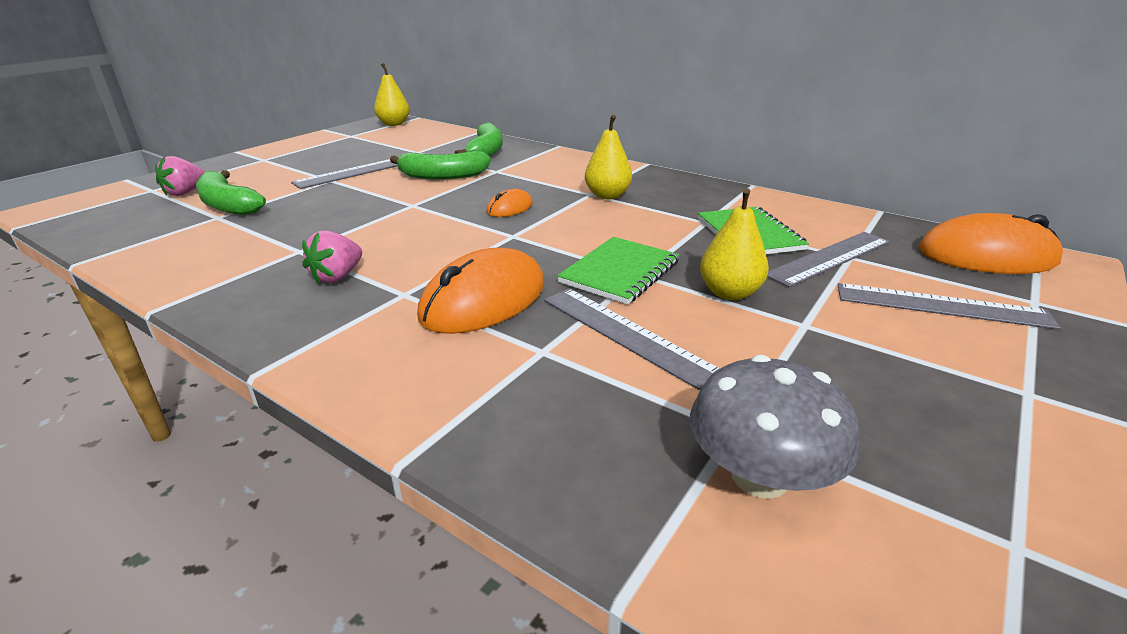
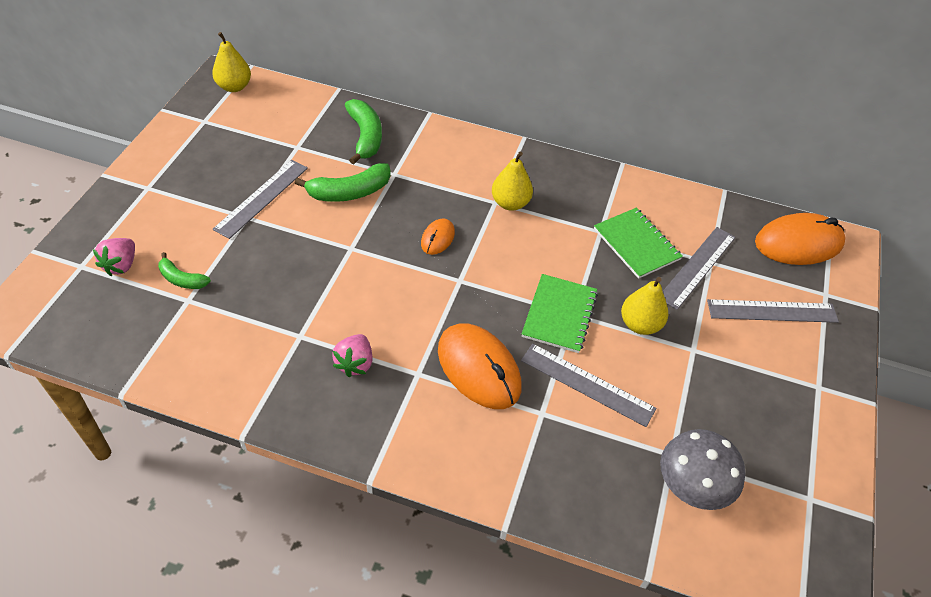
camera: 20 degrees left, 20 degrees up
green banana [196,170,266,216] -> green banana [158,252,211,289], size x0.60
orange mouse [417,248,544,334] -> orange mouse turned 60 degrees counterclockwise [438,323,522,409]

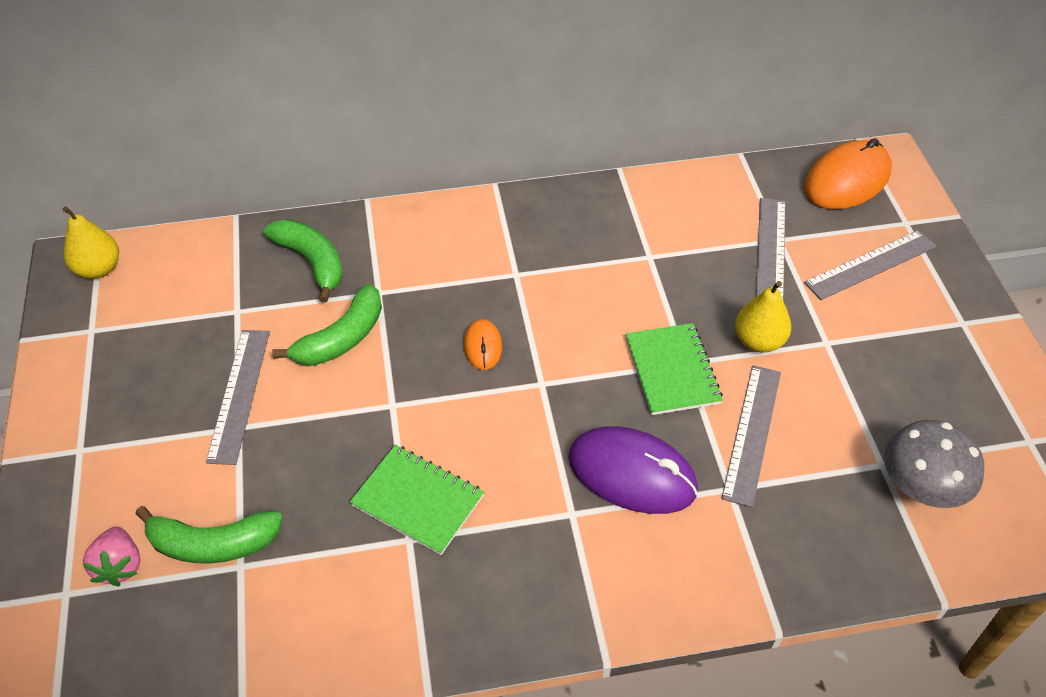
camera: 25 degrees left, 0 degrees up
green banana [158,252,211,289] -> green banana [136,506,283,564], size x1.67
pink strawberry [332,334,373,377] -> none
orange mouse [438,323,522,409] -> purple mouse [568,426,698,514]
yellow pear [492,152,533,211] -> none
grey ruler [521,344,656,427] -> grey ruler turned 75 degrees counterclockwise [721,365,781,507]
green notebook [594,208,683,279] -> green notebook moved to [350,445,484,555]

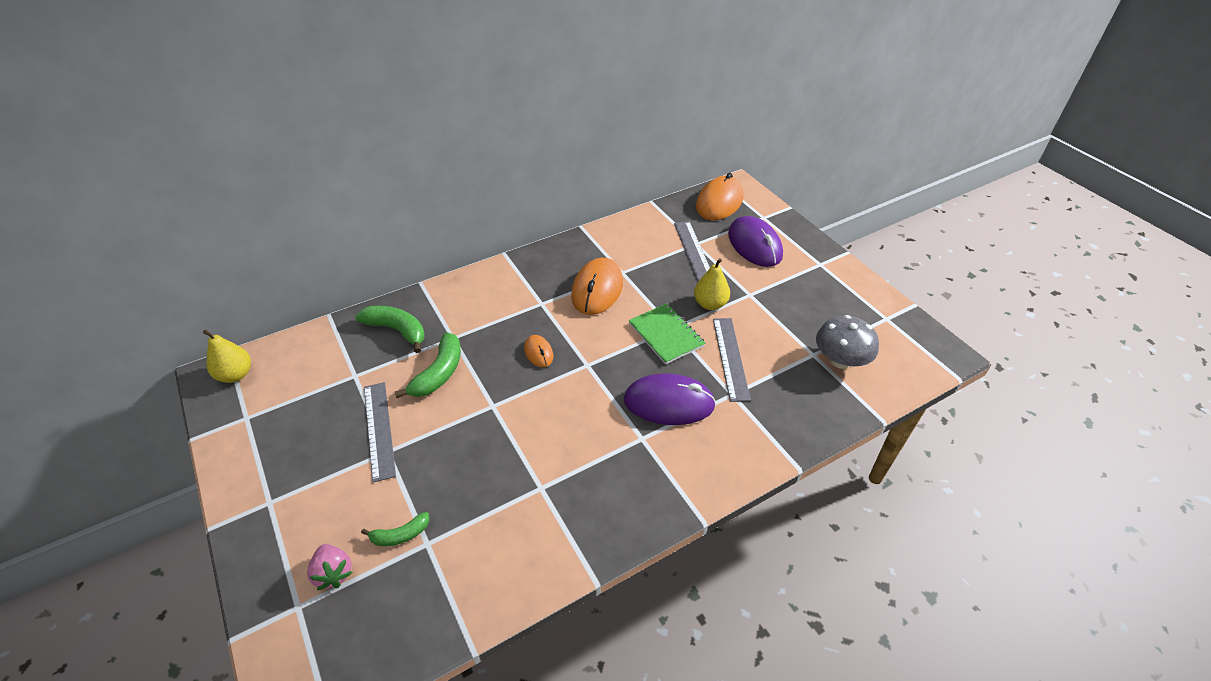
camera: 20 degrees left, 5 degrees down
green banana [136,506,283,564] -> green banana [361,512,429,546], size x0.60
green notebook [350,445,484,555] -> none
grey ruler [804,230,937,300] -> purple mouse [728,216,783,267]
none -> orange mouse [571,258,623,315]

